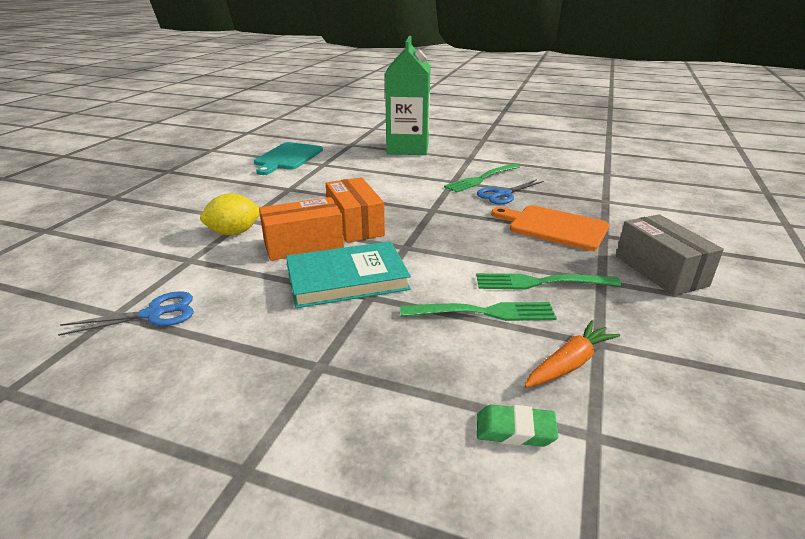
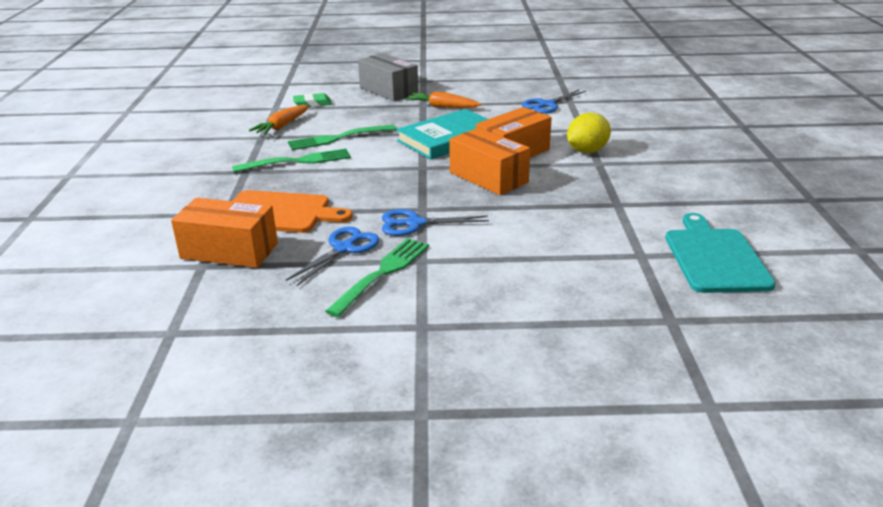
camera: 160 degrees right, 0 degrees up
green carton [385,36,430,155] -> none
grey box [616,214,724,296] -> grey box moved to [358,53,419,101]
none -> orange box [171,198,278,268]
none -> blue scissors [382,209,489,236]
none -> orange carrot [406,91,481,108]

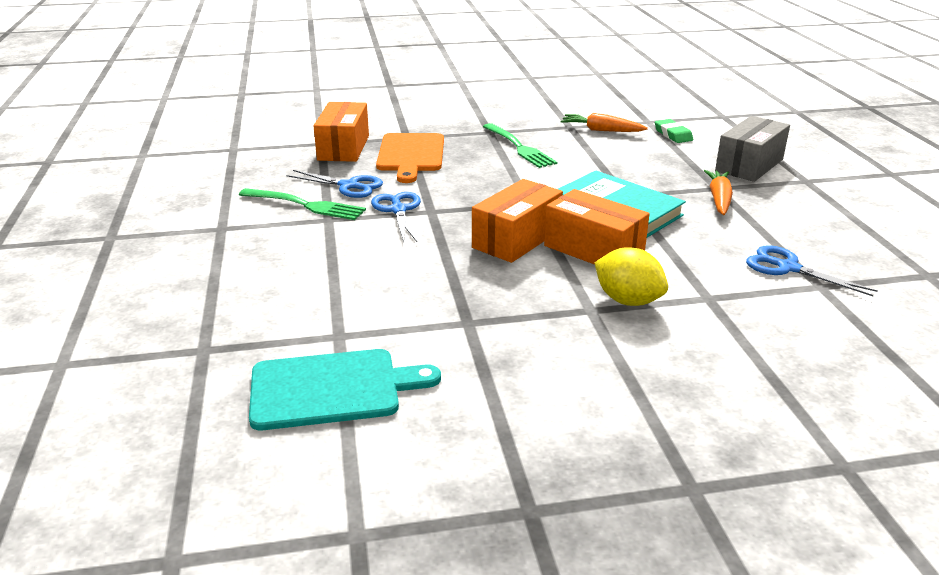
camera: 80 degrees right, 0 degrees up
green fork [288,125,396,150] -> none

